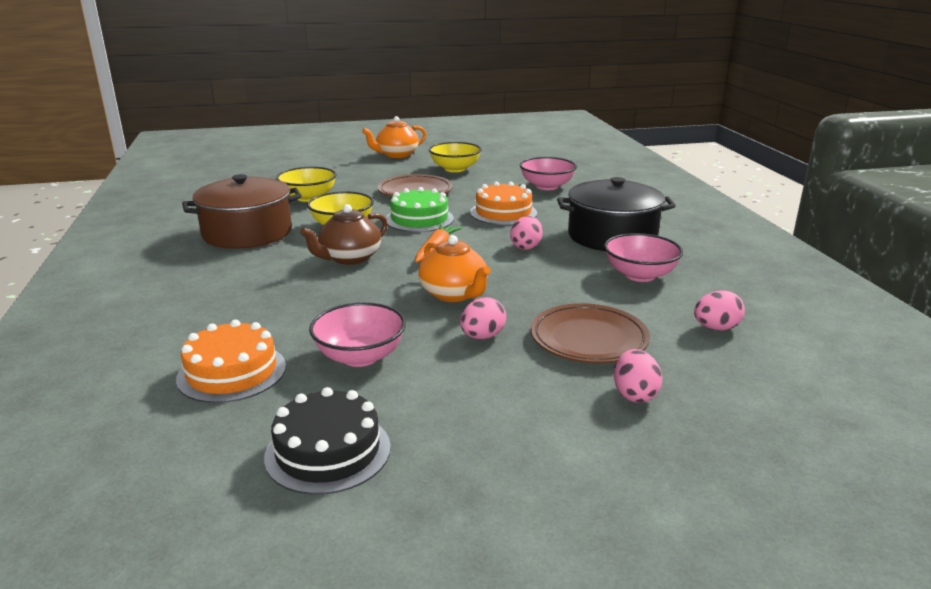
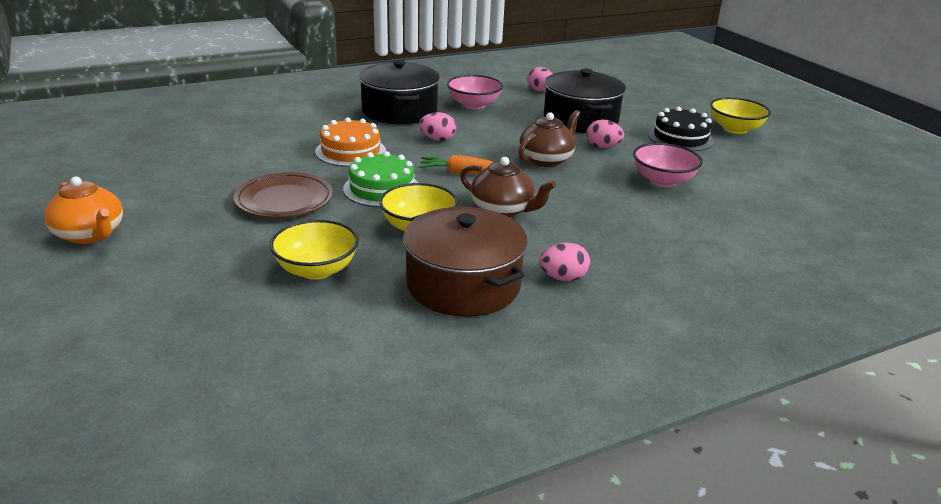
camera: 105 degrees left, 5 degrees up
orange cake [176,320,286,403] -> none
black cake [264,387,391,495] -> black cake moved to [648,107,714,151]
orange teapot [418,235,491,302] -> brown teapot [519,110,580,167]
yellow bowl [429,142,481,172] -> yellow bowl moved to [710,97,771,134]
pink bowl [520,157,577,190] -> none
brown plate [530,303,650,363] -> black pot [544,69,626,133]
pink egg [614,349,662,403] -> pink egg moved to [539,242,590,281]

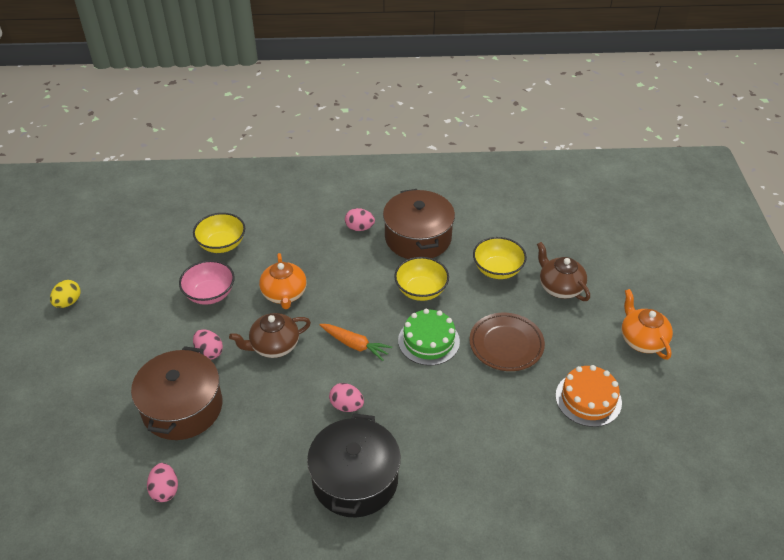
camera: 155 degrees left, 15 degrees up
orange cake [315,117,386,167] -> orange cake moved to [555,365,622,427]
pink bowl [447,75,503,109] -> none
brown teapot [460,157,556,217] -> brown teapot moved to [537,242,590,301]
black pot [544,69,626,133] -> brown pot [131,346,222,440]
black cake [648,107,714,151] -> none
yellow bowl [710,97,771,134] -> yellow bowl moved to [193,213,245,253]
none -> yellow egg [50,280,81,308]
none -> orange teapot [259,253,307,309]

